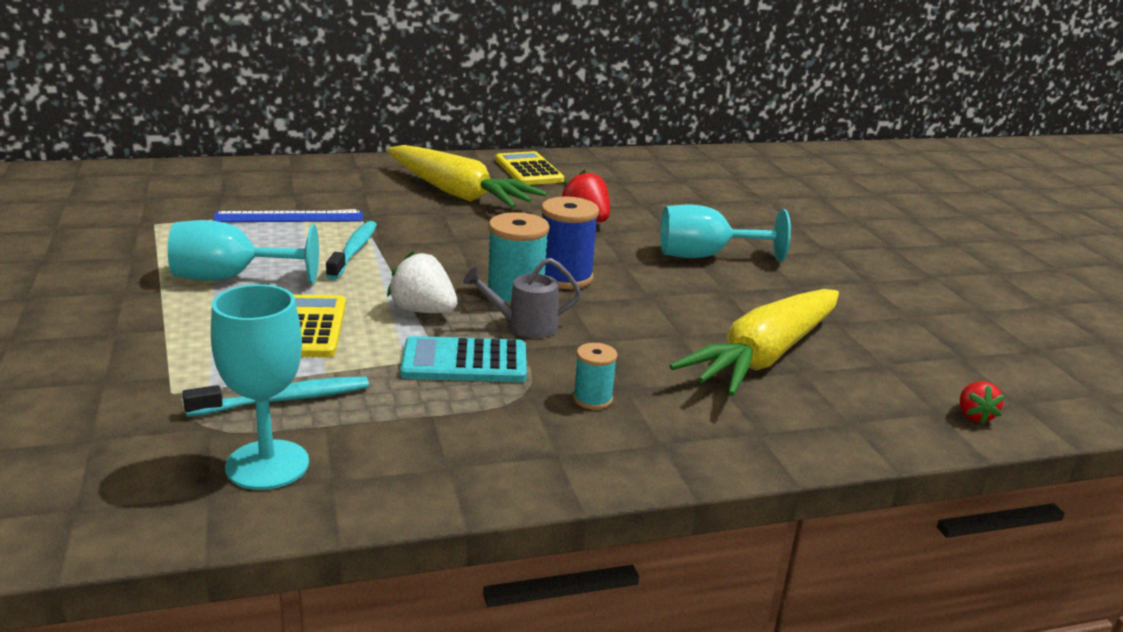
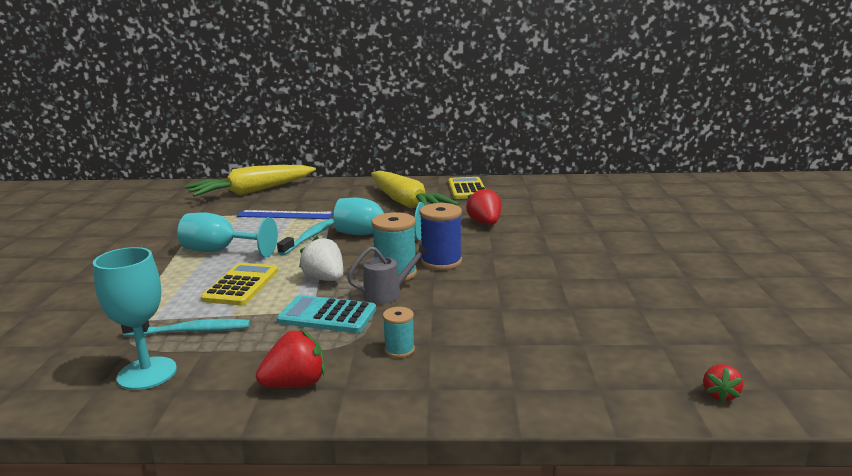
camera: 20 degrees right, 5 degrees down
grey watering can [463,258,581,338] -> grey watering can turned 150 degrees clockwise [347,244,429,304]
turquoise goblet [661,204,791,262] -> turquoise goblet moved to [333,198,425,240]
yellow carrot [670,289,839,396] -> yellow carrot moved to [185,165,316,197]
none -> red strawberry [256,330,325,388]

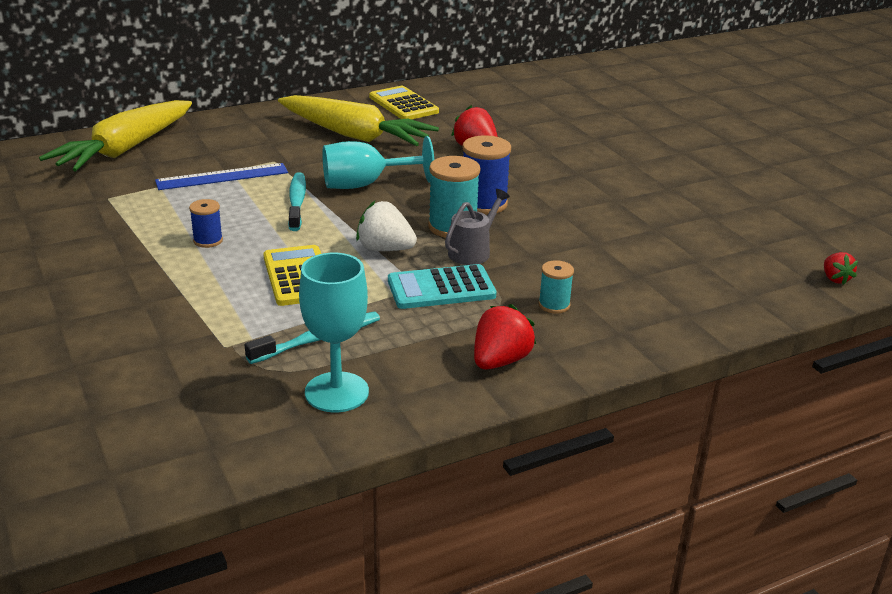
camera: 30 degrees left, 10 degrees up
turquoise goblet [177,212,278,257] -> blue spool [189,199,223,248]

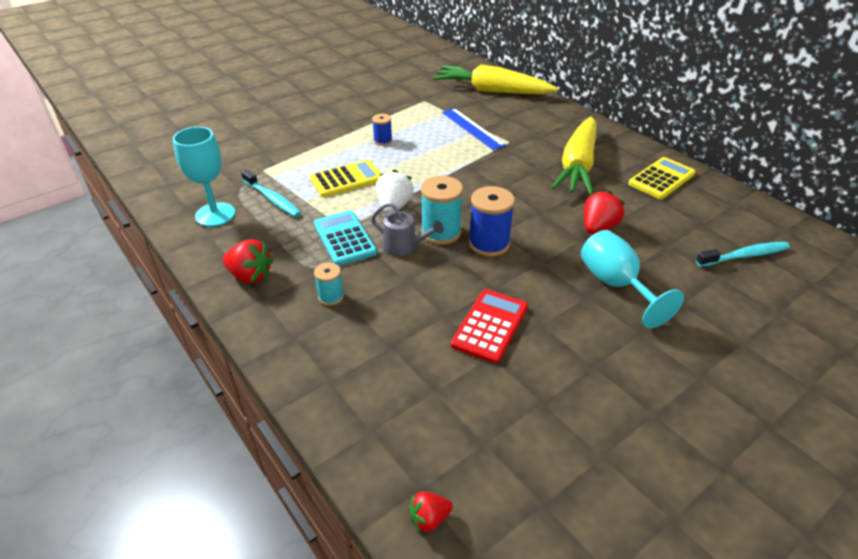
camera: 80 degrees right, 10 degrees up
turquoise toothbrush [288,172,306,231] -> turquoise toothbrush moved to [696,242,790,267]
turquoise goblet [322,136,434,189] -> turquoise goblet moved to [581,230,684,328]
none -> red calculator [451,289,528,364]

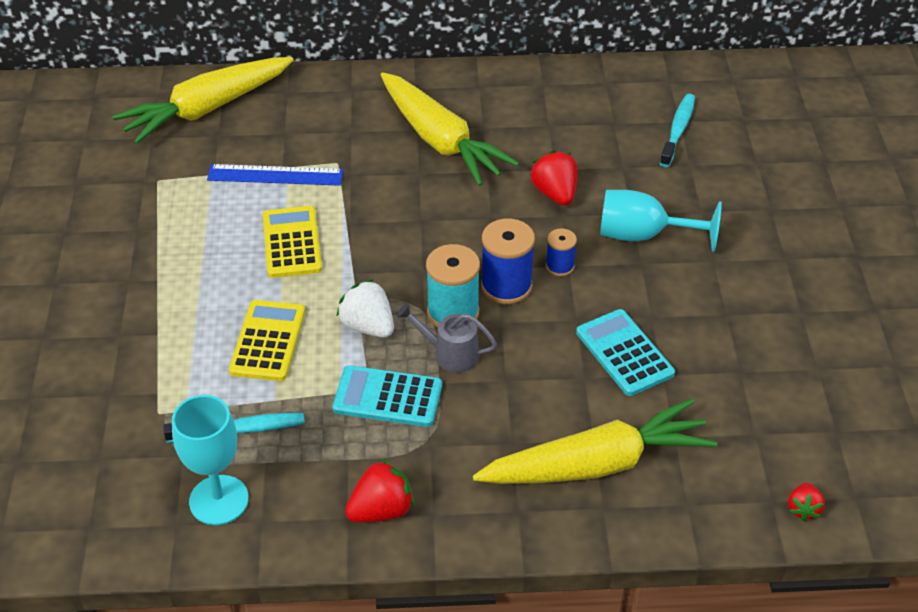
camera: 55 degrees left, 5 degrees up
turquoise spool [314,262,344,306] -> none
grey watering can [371,202,444,256] -> grey watering can turned 135 degrees counterclockwise [397,303,497,373]
blue spool [372,114,392,146] -> blue spool moved to [546,228,577,276]
red calculator [451,289,528,364] -> turquoise calculator [576,309,675,396]
yellow calculator [628,157,696,199] -> yellow calculator moved to [263,206,322,278]
none -> yellow carrot [473,398,717,484]

